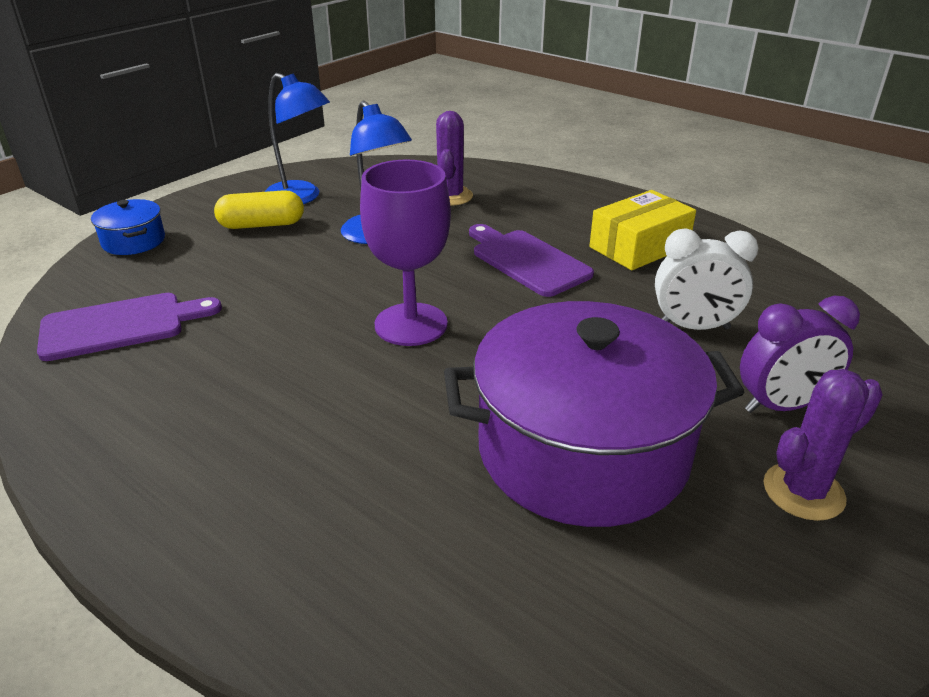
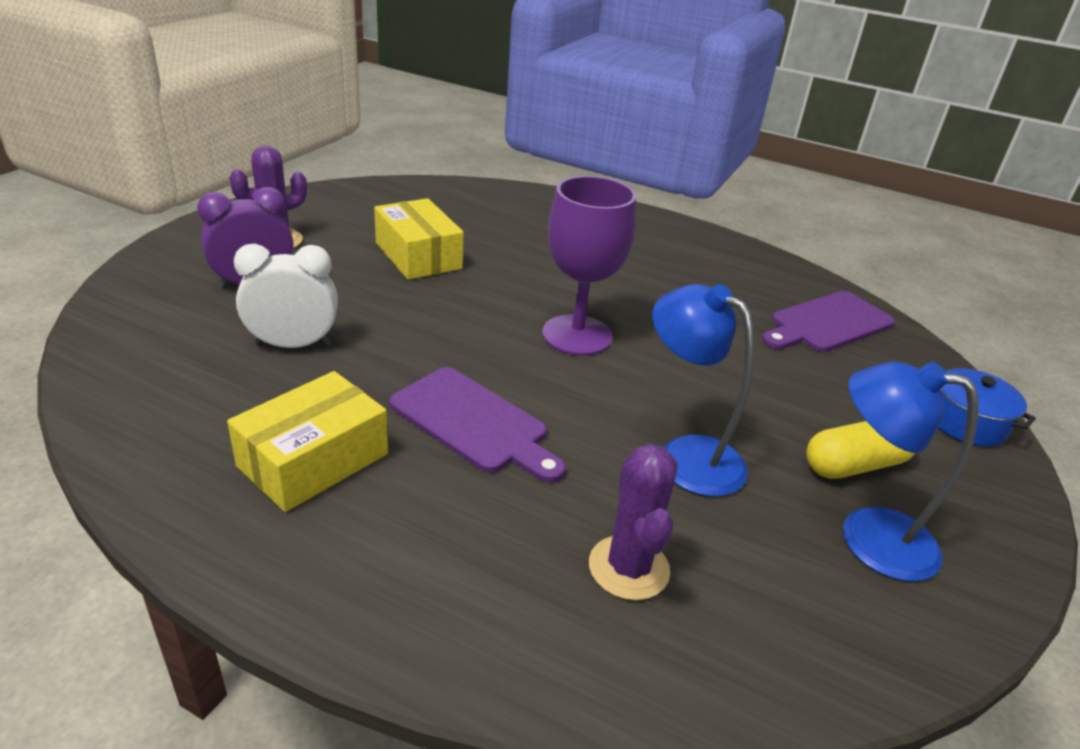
camera: 165 degrees right, 0 degrees up
purple pot [444,301,744,527] -> yellow box [374,198,464,280]

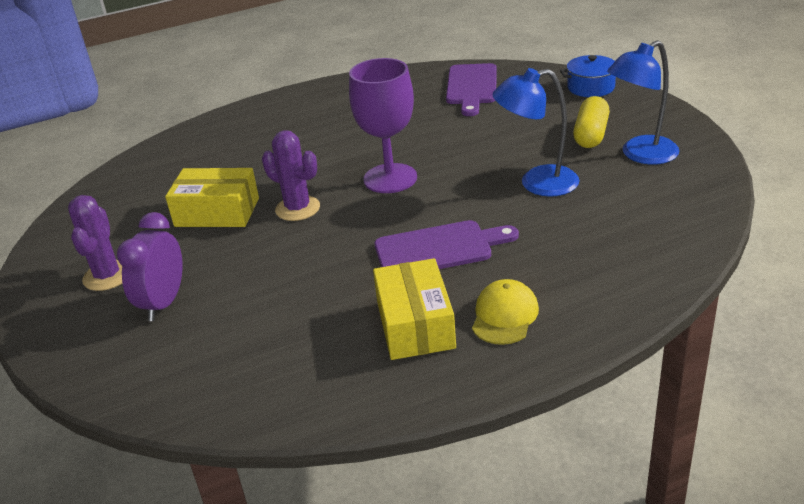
camera: 45 degrees left, 0 degrees up
white clock [234,244,338,348] -> none
purple cactus [589,444,678,600] -> purple cactus moved to [262,130,320,221]
none -> yellow cap [472,279,539,345]

